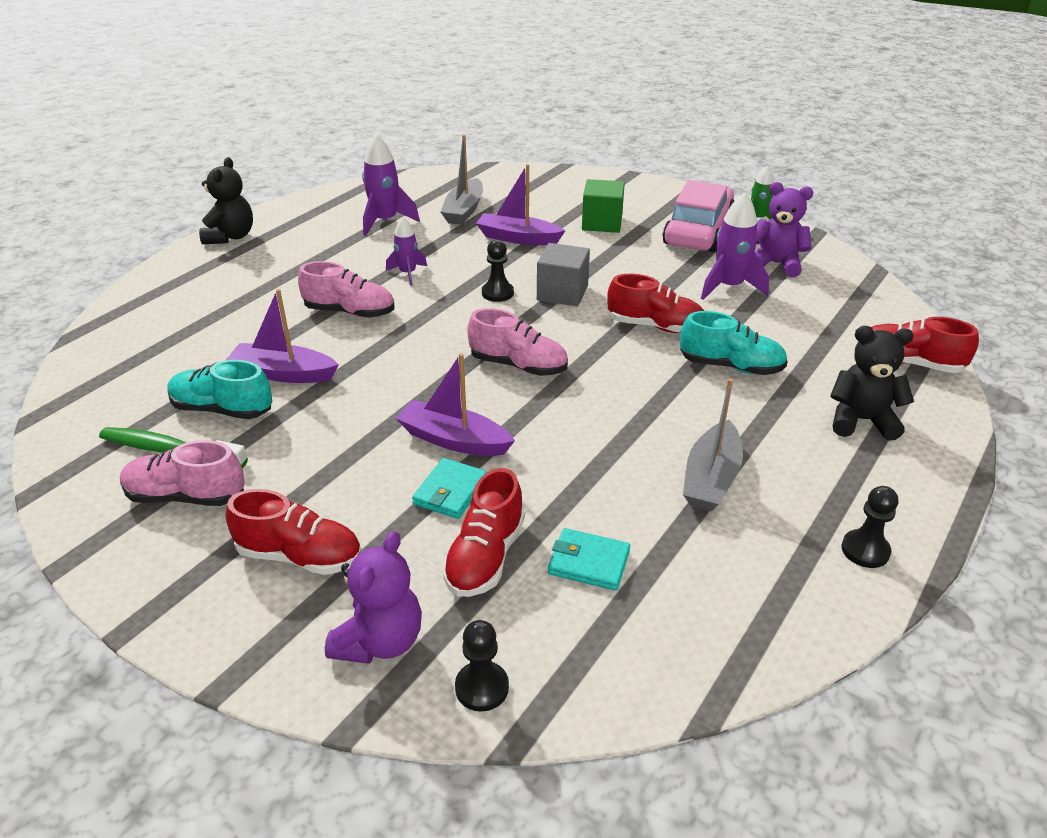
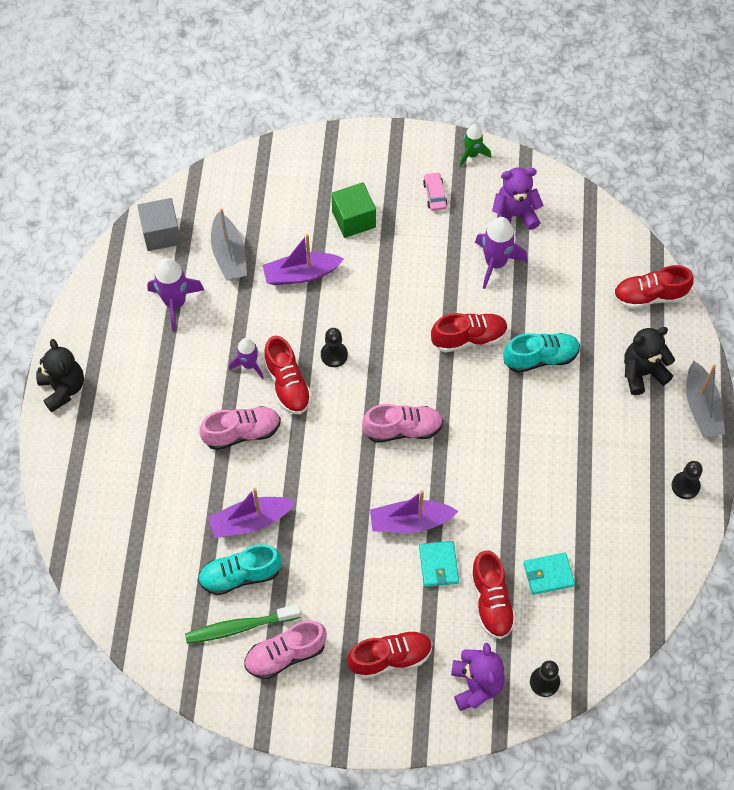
camera: 30 degrees left, 25 degrees up
grey cube [537,243,590,306] -> grey cube moved to [137,198,182,251]
pink car [663,180,734,252] -> pink car [423,172,448,211], size x0.41
grey boat [683,378,743,511] -> grey boat moved to [686,361,725,437]
none -> red shoe [264,336,312,414]

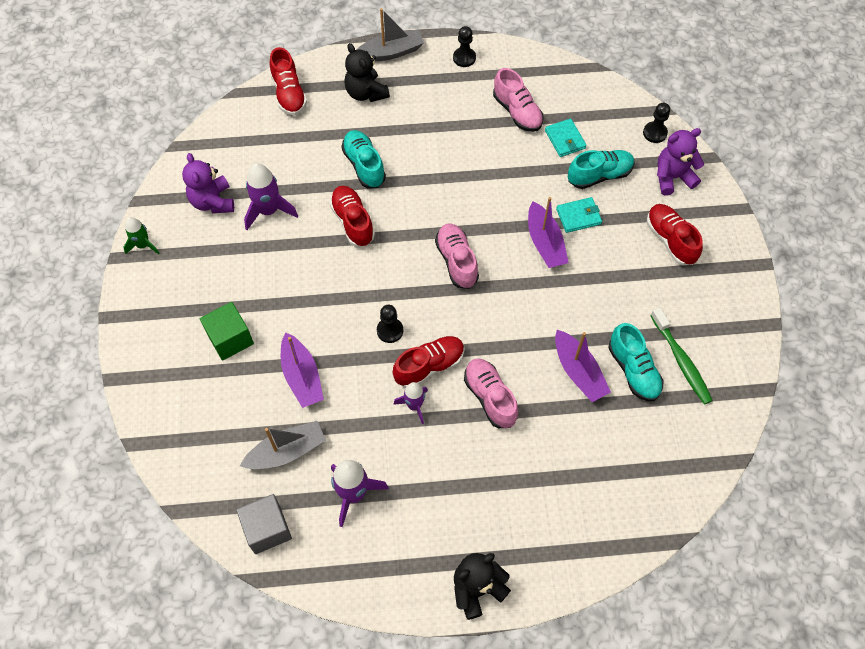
camera: 100 degrees left, 0 degrees up
pink shoe [244,620,327,679] -> pink shoe moved to [493,68,544,132]
pink car [423,172,448,211] -> none
red shoe [470,550,516,639] -> turquoise shoe [568,150,635,189]

